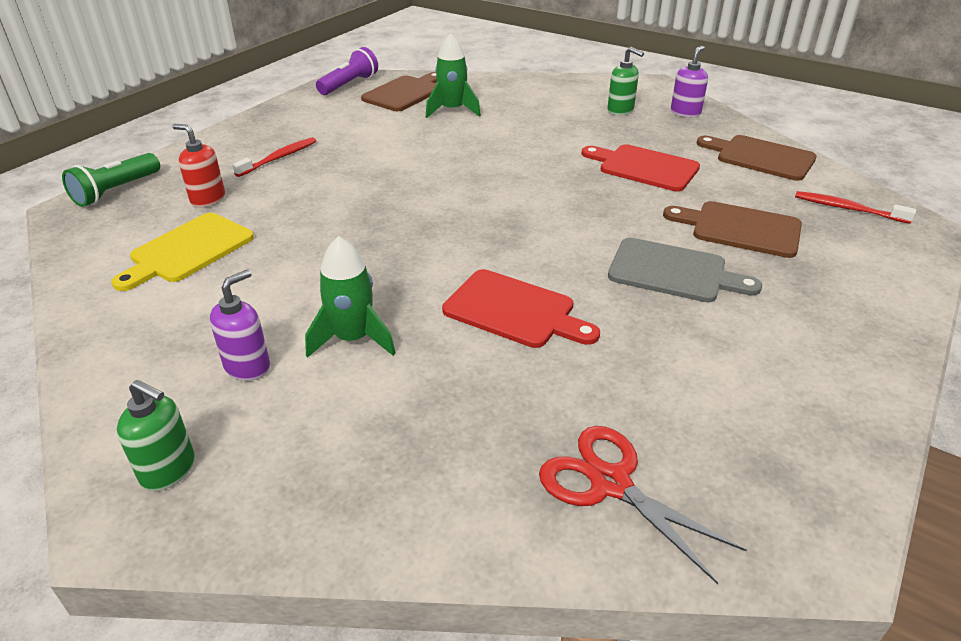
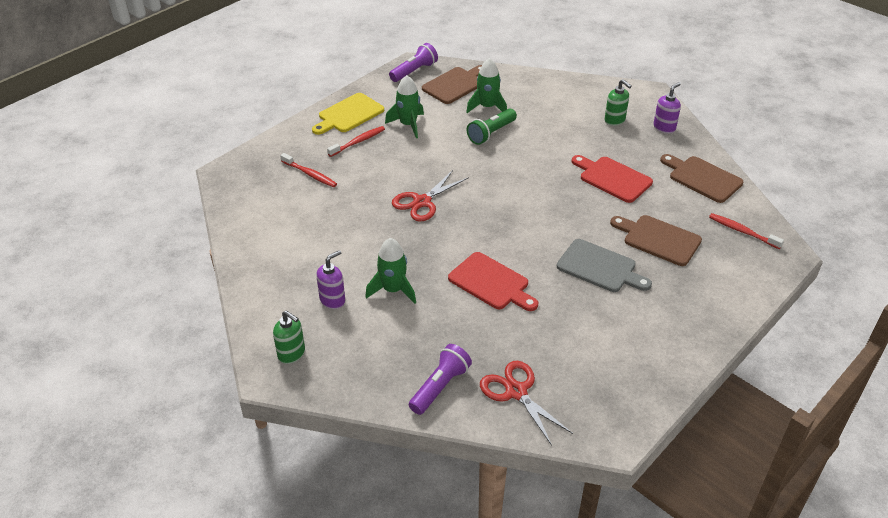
camera: 10 degrees right, 5 degrees up
green flashlight [62,153,160,207] -> green flashlight moved to [467,109,517,145]
yellow cutting board [111,213,254,291] -> yellow cutting board moved to [312,93,384,135]
red soap dispenser [172,124,225,208] -> red toothbrush [280,153,337,187]
none -> green rocket [385,75,424,138]
none -> red scissors [392,170,469,222]
none -> purple flashlight [409,344,472,415]

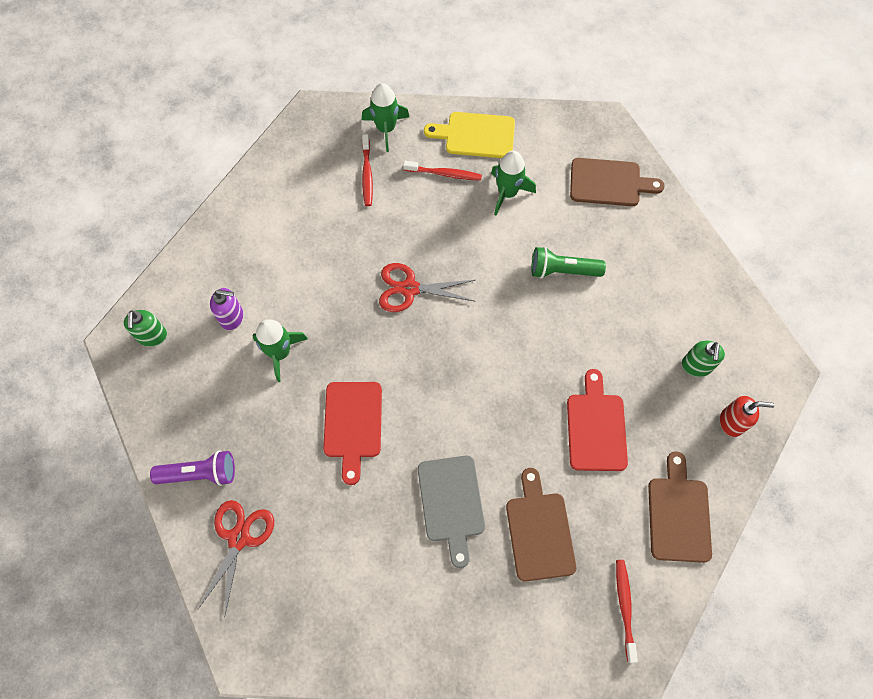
camera: 50 degrees right, 25 degrees up
purple flashlight [389,43,438,82] -> none
green rocket [466,58,507,113] -> green rocket moved to [362,83,409,152]
purple soap dispenser [653,82,681,133] -> red soap dispenser [720,396,775,437]

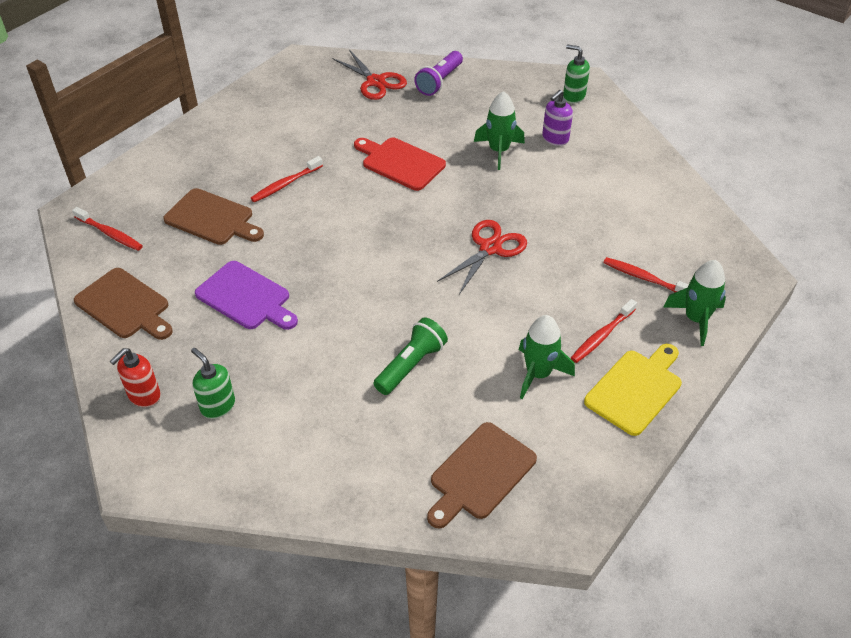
camera: 125 degrees right, 20 degrees down
grey cutting board [418,455,485,568] -> red toothbrush [251,156,323,202]
red cutting board [567,369,628,471] -> purple cutting board [195,261,298,330]

